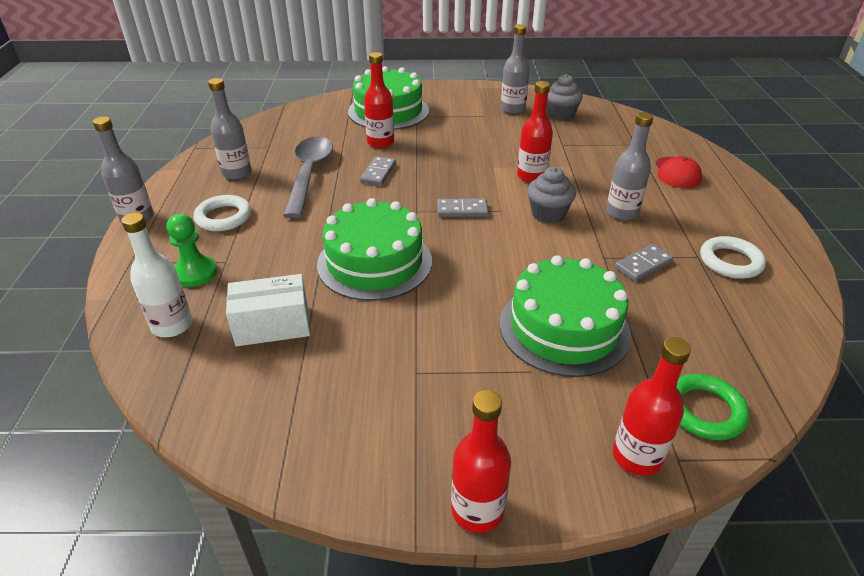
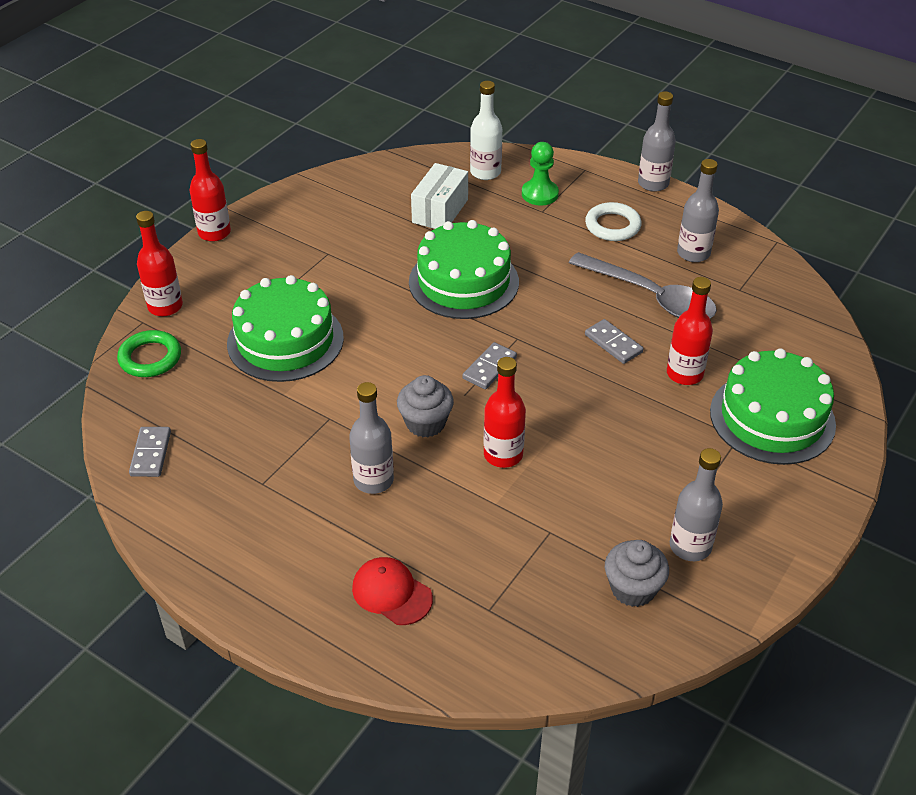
camera: 125 degrees right, 5 degrees up
grey domino [615,244,674,281] -> grey domino moved to [129,427,171,477]
white ring [700,236,766,279] -> none

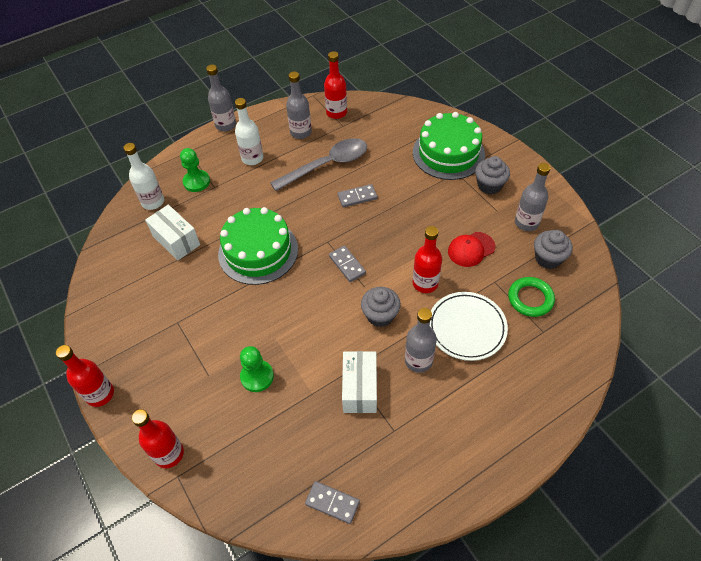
camera: 65 degrees left, 10 degrees up
green ring [117,330,181,377] -> green ring moved to [508,277,555,317]
green cake [227,275,344,382] -> green pawn [240,346,274,392]
red cap [352,557,433,625] -> red cap moved to [448,232,495,267]
white ring [585,202,642,241] -> white bottle [235,98,263,165]
red bottle [667,277,713,385] -> red bottle moved to [324,51,347,119]
none -> white box [342,351,377,413]
none -> white plate [430,292,508,361]
none -> grey cupcake [475,156,510,195]

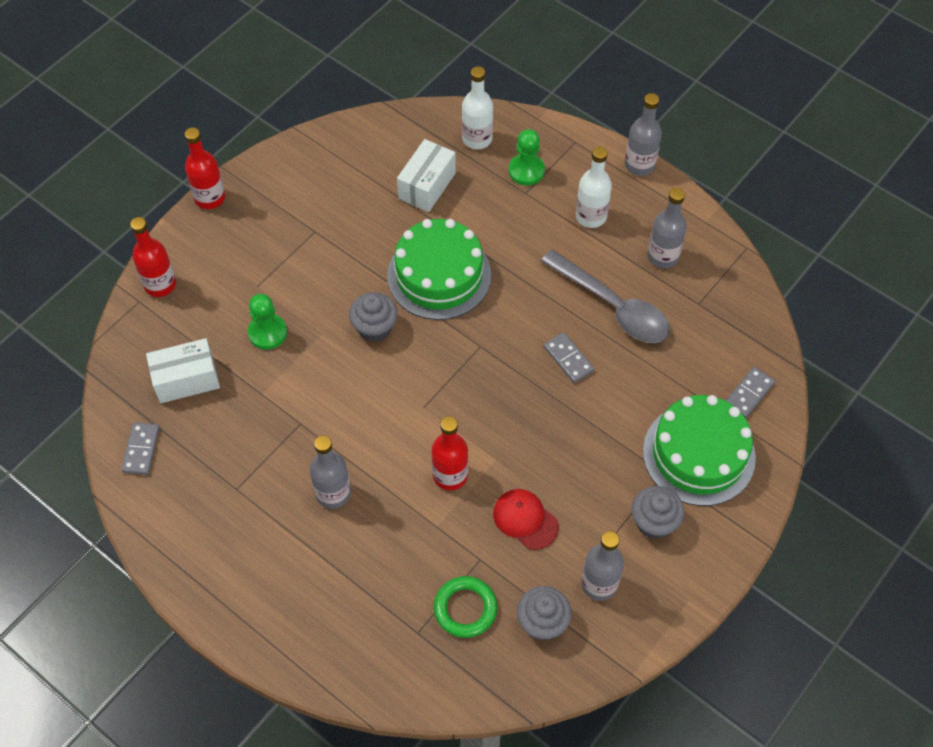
camera: 70 degrees right, 5 degrees up
red bottle [324,51,347,119] -> none
grey domino [329,246,366,282] -> grey domino moved to [725,367,775,418]
white box [342,351,377,413] -> white box moved to [146,338,220,403]
grey cupcake [361,287,401,327] -> grey cupcake moved to [349,292,398,342]
white plate [430,292,508,361] -> none

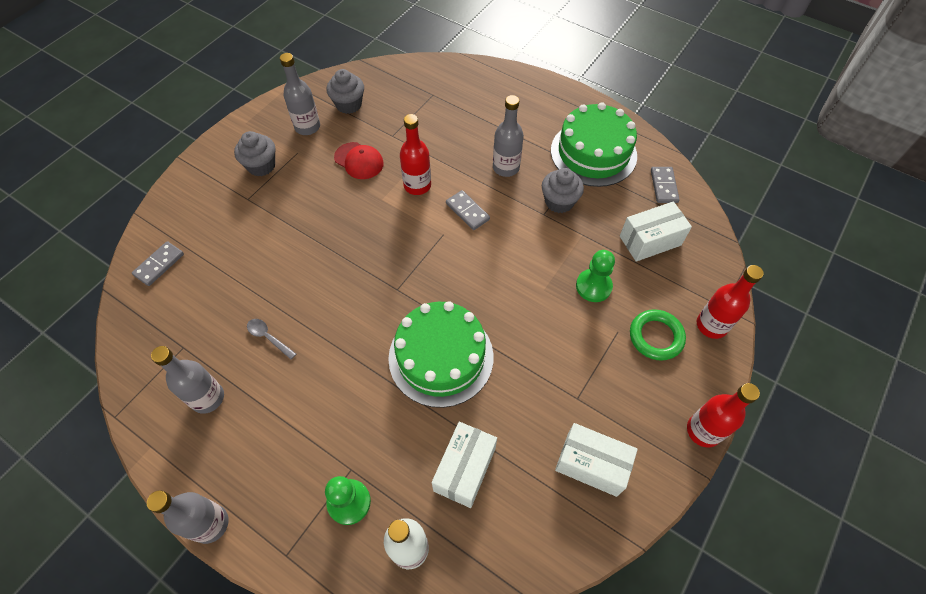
camera: 175 degrees right, 0 degrees up
grey cupcake [349,292,398,342] -> grey cupcake moved to [542,168,584,213]
green ring [434,576,497,638] -> green ring moved to [630,309,686,361]
grey spoon [541,250,670,343] -> grey spoon [247,319,296,359], size x0.42
grey domino [543,332,594,383] -> grey domino moved to [446,190,490,230]
white bottle [576,146,612,228] -> none
green cake [643,395,756,506] -> green cake moved to [551,102,637,187]
none -> white box [555,423,638,497]

